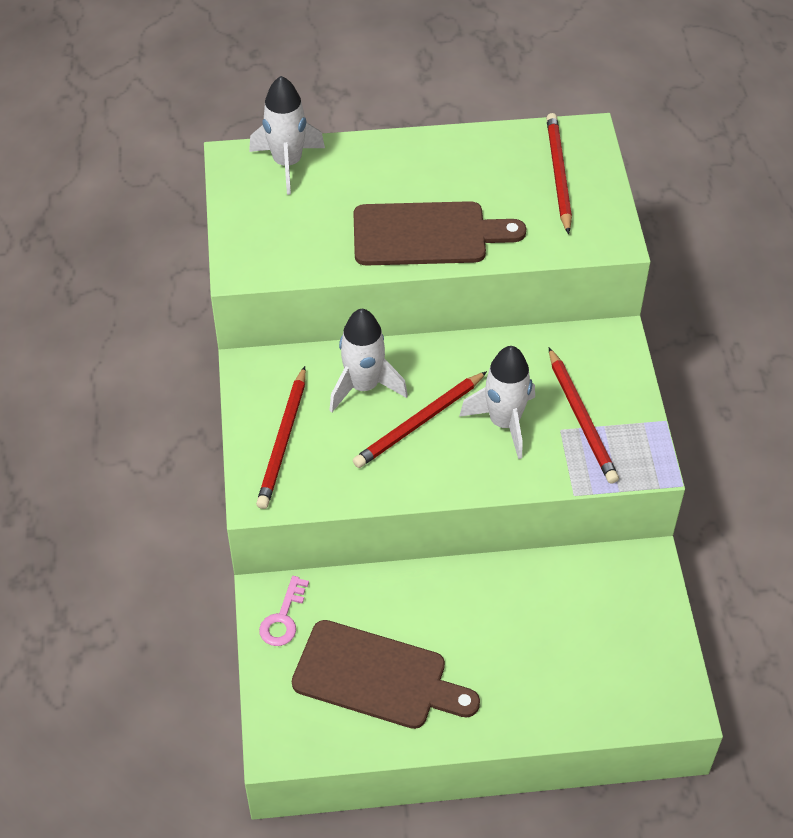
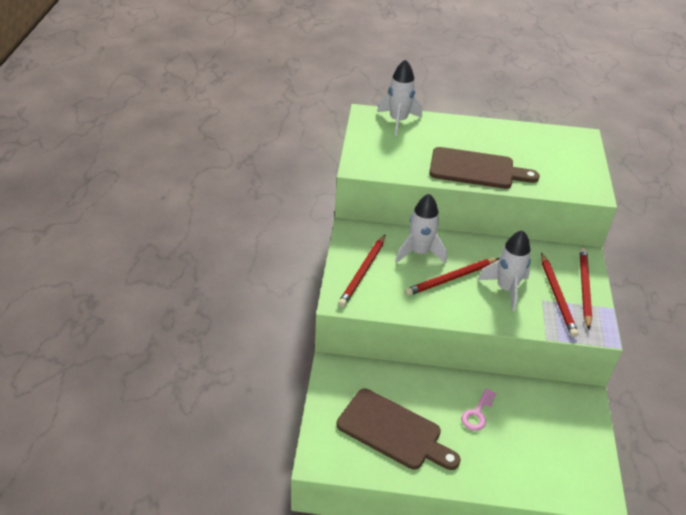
camera: 10 degrees right, 10 degrees down
pink key [259,576,309,646] -> pink key moved to [461,388,496,431]
red pencil [546,113,572,234] -> red pencil moved to [580,248,592,330]

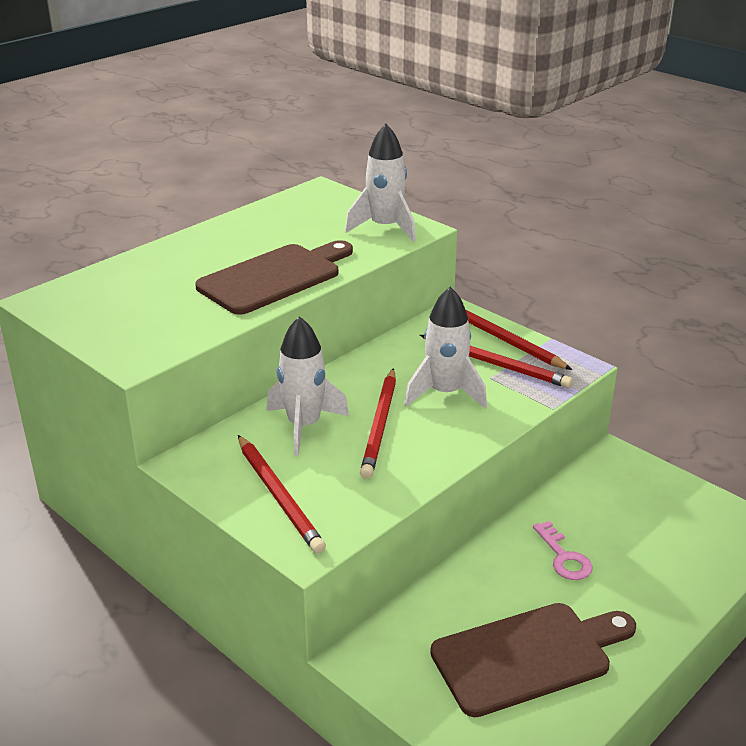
camera: 50 degrees left, 10 degrees down
white rocket [377,59,422,136] -> white rocket moved to [345,124,416,242]

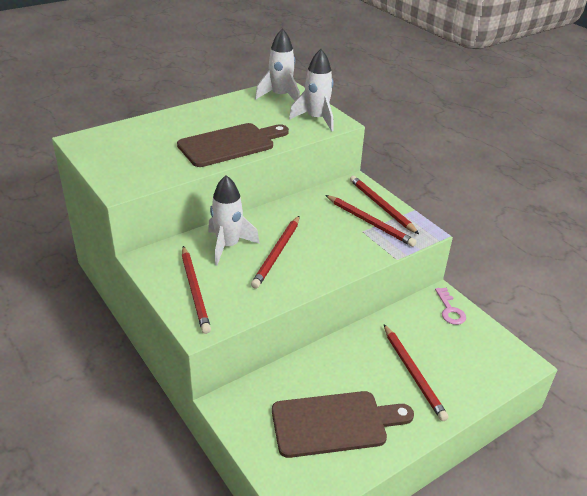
camera: 10 degrees right, 5 degrees up
white rocket [404,287,487,409] -> white rocket moved to [255,28,300,101]
pink key [533,521,593,580] -> pink key moved to [435,288,466,325]
none -> red pencil [384,324,449,421]

